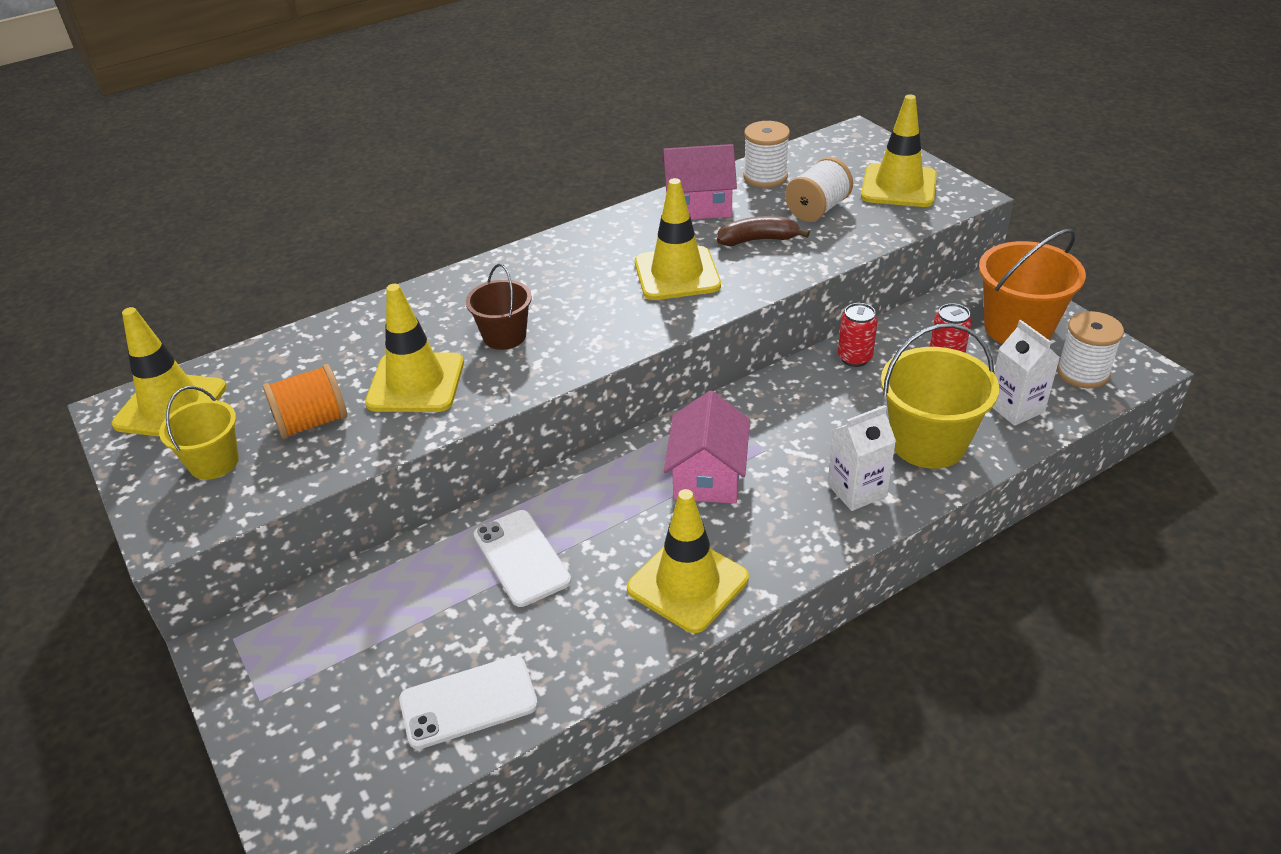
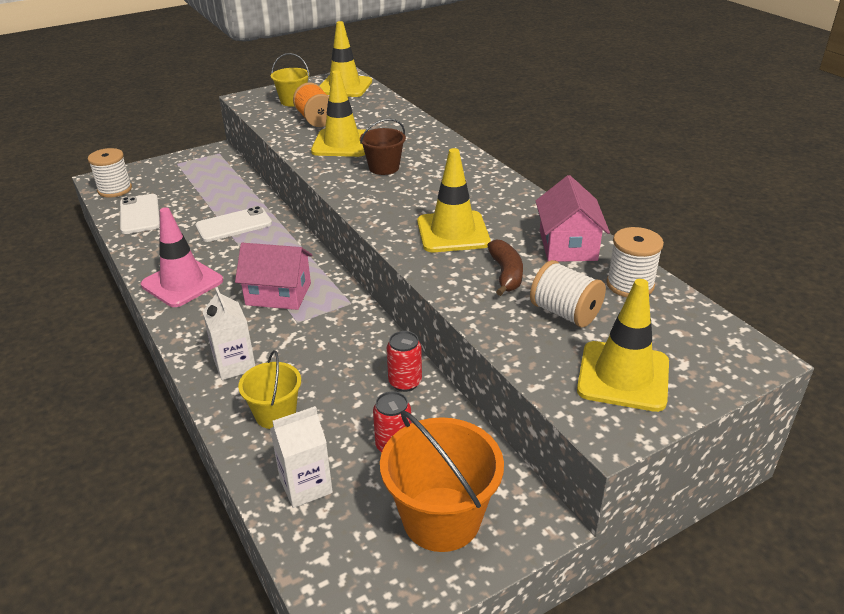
camera: 90 degrees right, 5 degrees down
yellow traffic cone [627,489,749,633] -> pink traffic cone [141,207,223,307]
yellow bucket [881,323,999,469] -> yellow bucket [238,350,301,429], size x0.60
white spool [1057,311,1124,388] -> white spool moved to [88,148,132,198]

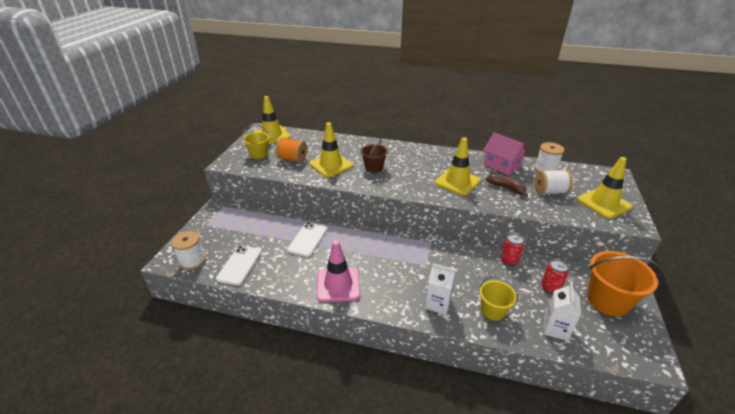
camera: 45 degrees left, 0 degrees up
white phone [120,194,160,234] -> white phone turned 75 degrees clockwise [216,246,262,286]
pink house [235,243,312,310] -> none

